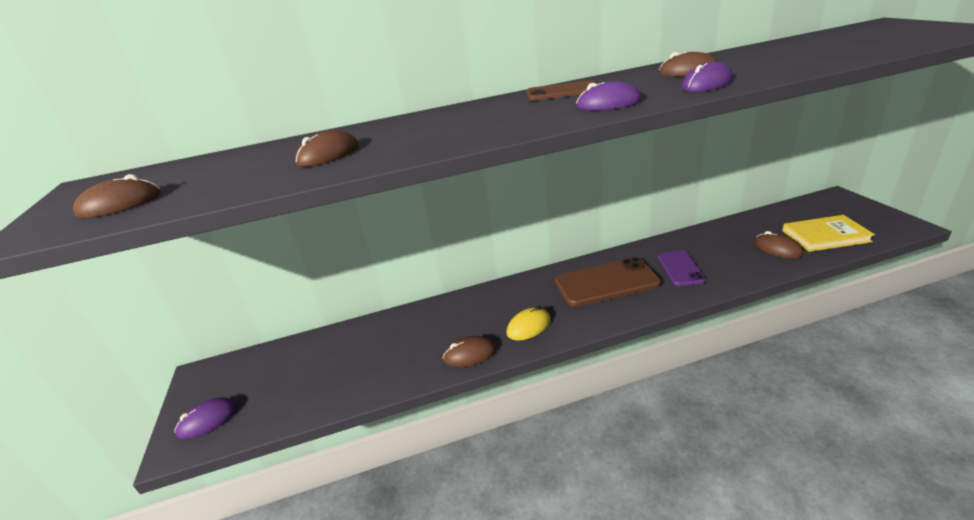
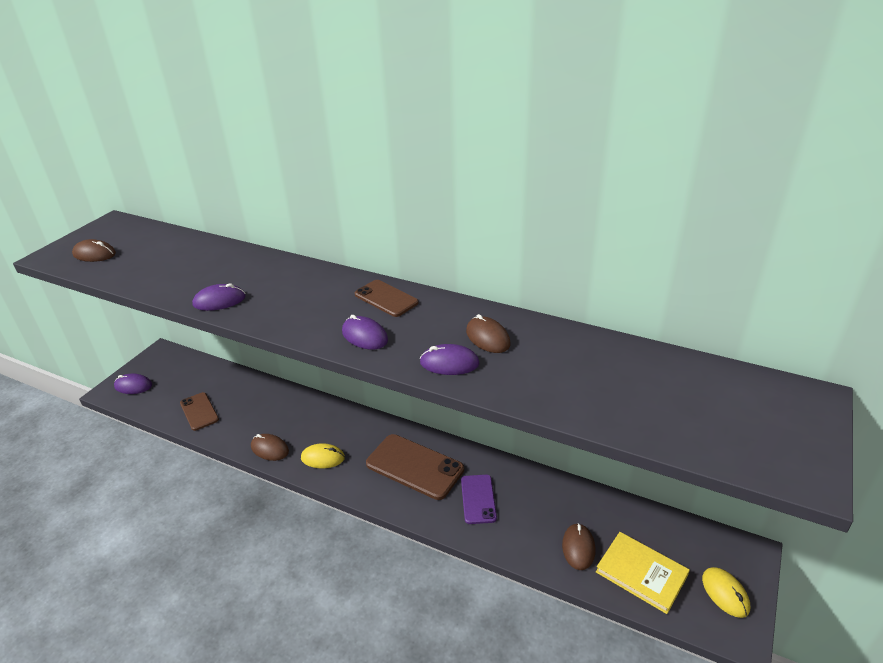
camera: 40 degrees right, 5 degrees up
brown mouse [295,130,359,167] -> none
purple phone [658,251,706,286] -> purple phone turned 45 degrees counterclockwise [461,475,497,524]
none -> brown phone [180,392,219,431]
none -> purple mouse [192,283,246,311]
none -> yellow mouse [702,567,750,618]

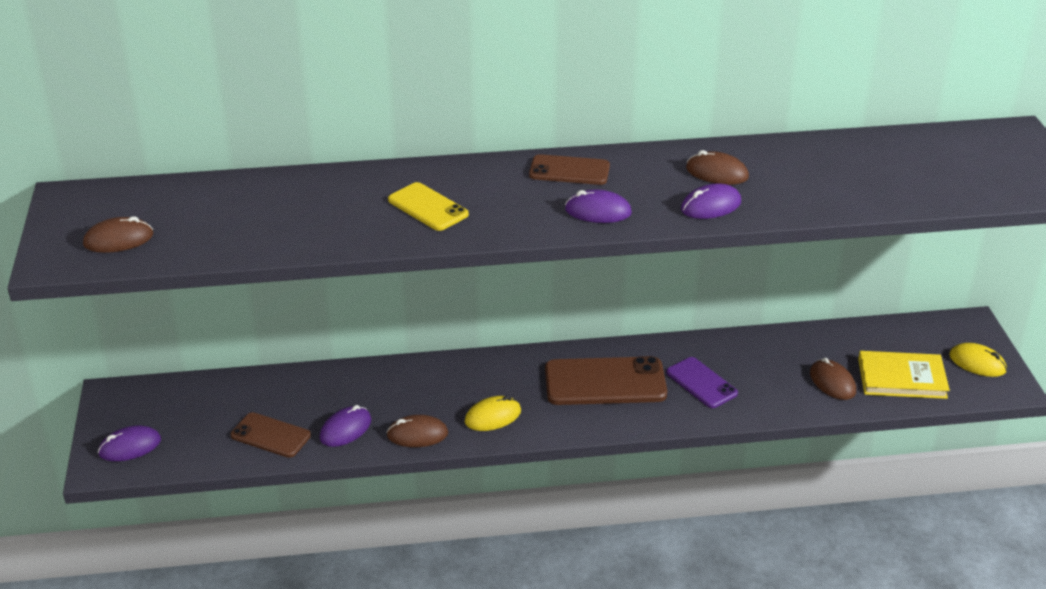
camera: 35 degrees left, 0 degrees up
purple mouse [192,283,246,311] -> purple mouse moved to [320,405,371,447]
none -> yellow phone [388,182,469,231]

